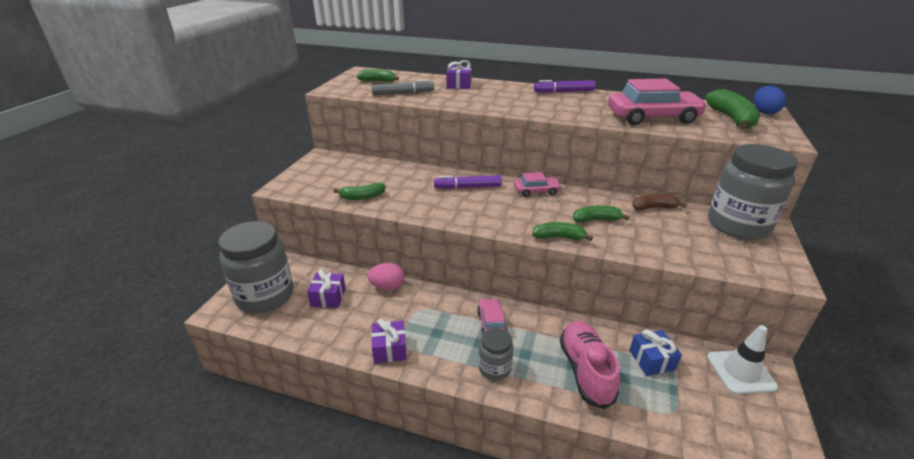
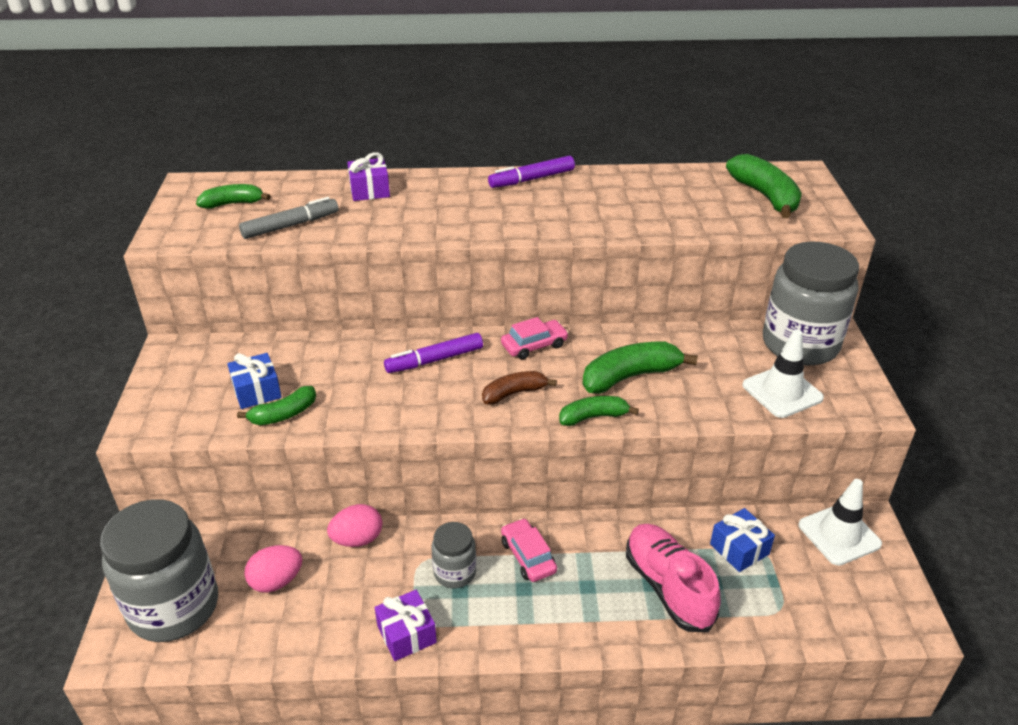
camera: 20 degrees left, 5 degrees up
purple gift [307,269,346,308] -> pink egg [244,545,302,593]
grey jar [478,328,513,381] -> grey jar moved to [431,522,476,588]
green banana [573,205,630,223] -> green banana [583,342,698,394], size x1.61
pink car [608,78,707,125] -> none
brown banana [632,194,687,210] -> brown banana moved to [482,371,557,405]
blue egg [753,86,786,114] -> none
none -> blue gift [227,353,282,409]
none -> white traffic cone [742,329,824,418]

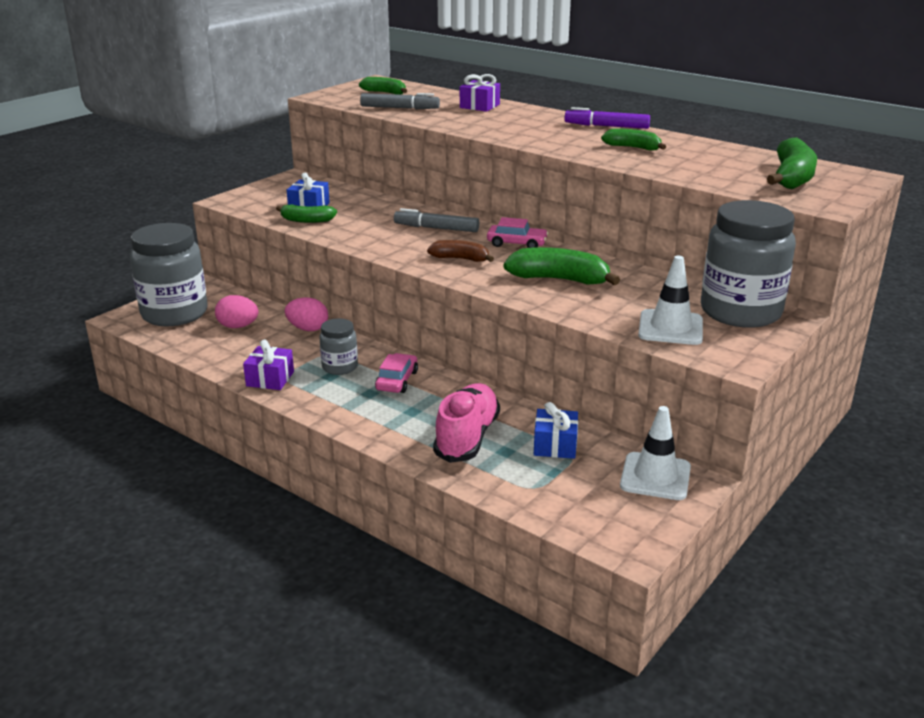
camera: 40 degrees right, 10 degrees down
purple marker [384,333,483,373] -> grey marker [394,208,479,232]
green banana [559,396,639,426] -> green banana moved to [601,128,666,151]

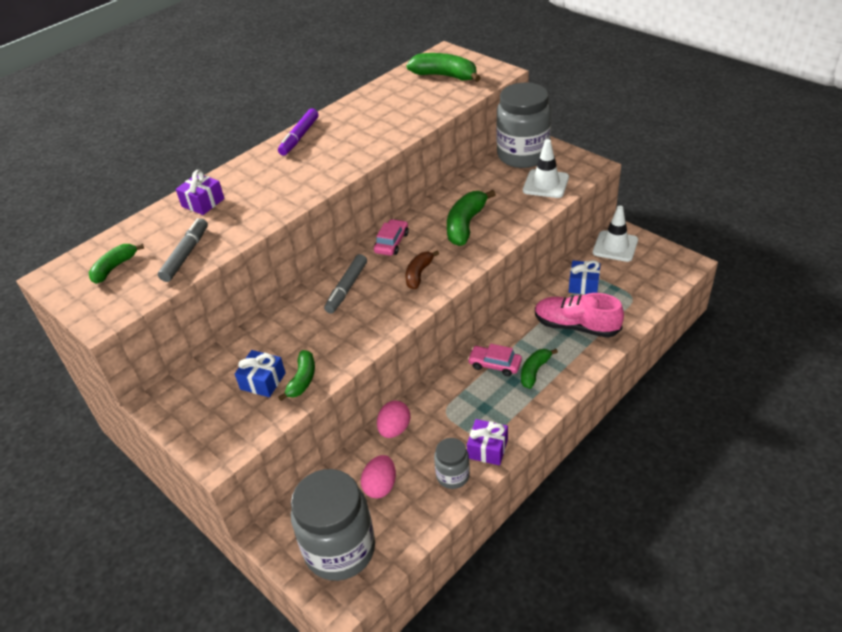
camera: 80 degrees left, 15 degrees up
grey jar [319,318,358,375] -> grey jar moved to [434,438,470,489]
green banana [601,128,666,151] -> green banana moved to [521,349,558,389]

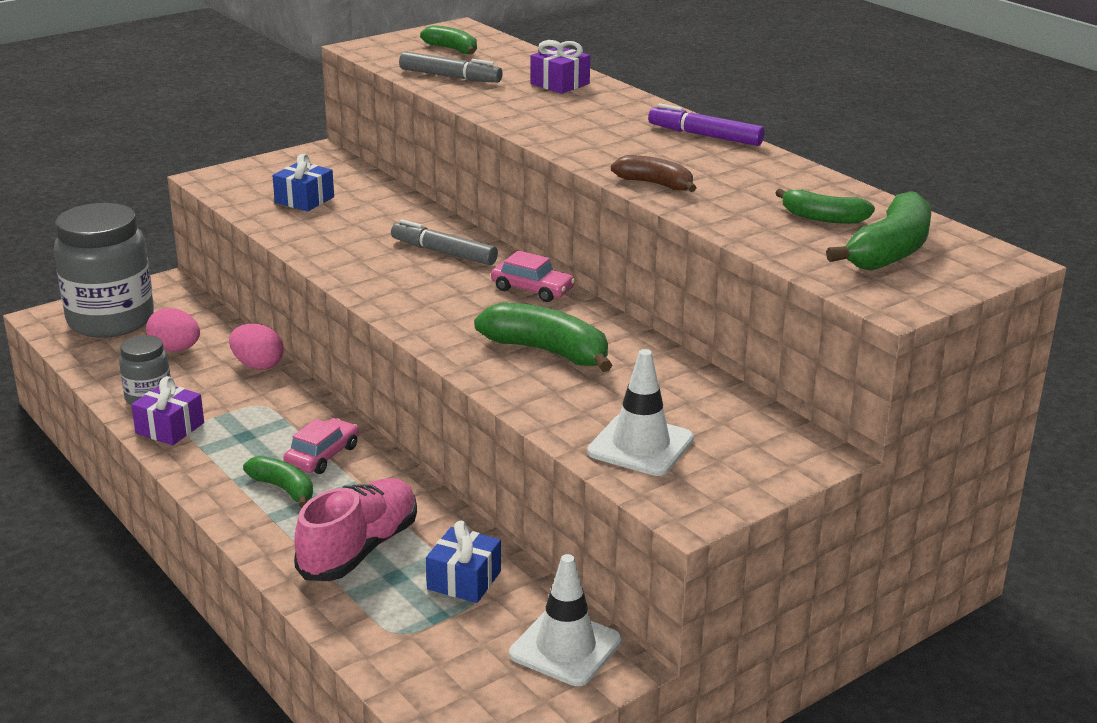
camera: 95 degrees right, 15 degrees down
green banana [278,350,315,401] -> green banana moved to [776,189,875,224]
brown banana [405,250,439,289] -> brown banana moved to [611,155,696,192]
grey jar [496,83,551,168] -> none

